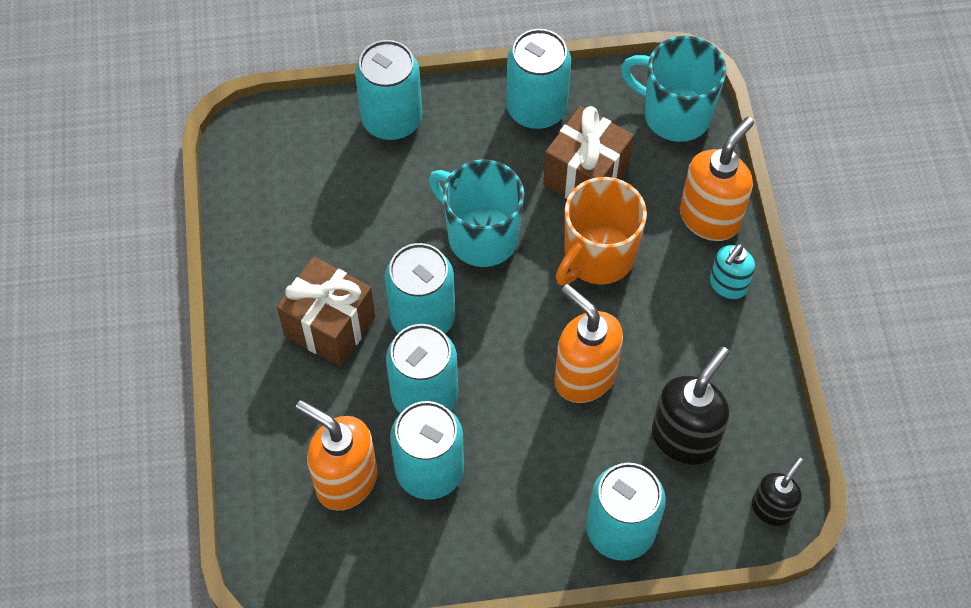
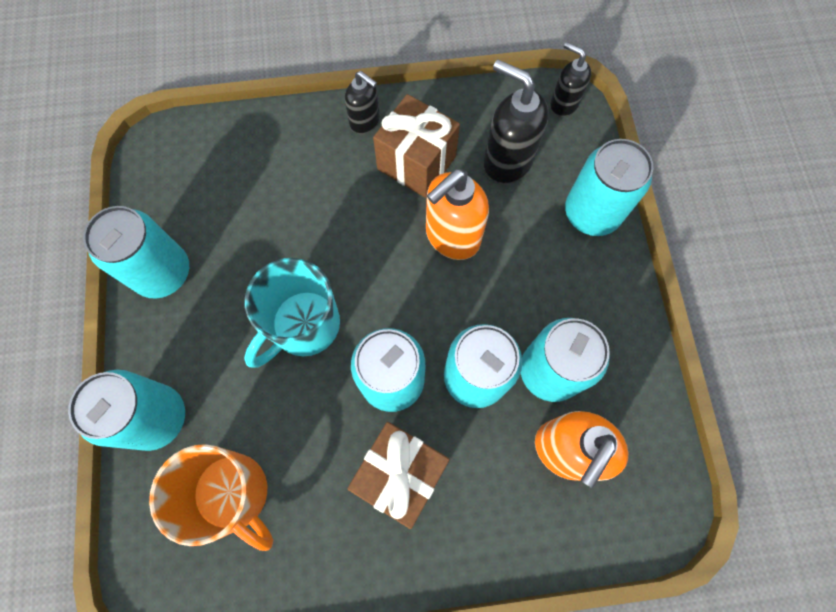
camera: 90 degrees left, 10 degrees up
brown gift [543,106,634,199] -> brown gift moved to [373,94,460,198]
orange mug [556,177,647,285] -> orange mug moved to [149,444,273,551]
turquoise mug [621,36,726,142] -> none
orange soap dispenser [680,117,754,241] -> none
turquoise soap dispenser [710,243,755,300] -> black soap dispenser [345,71,380,134]

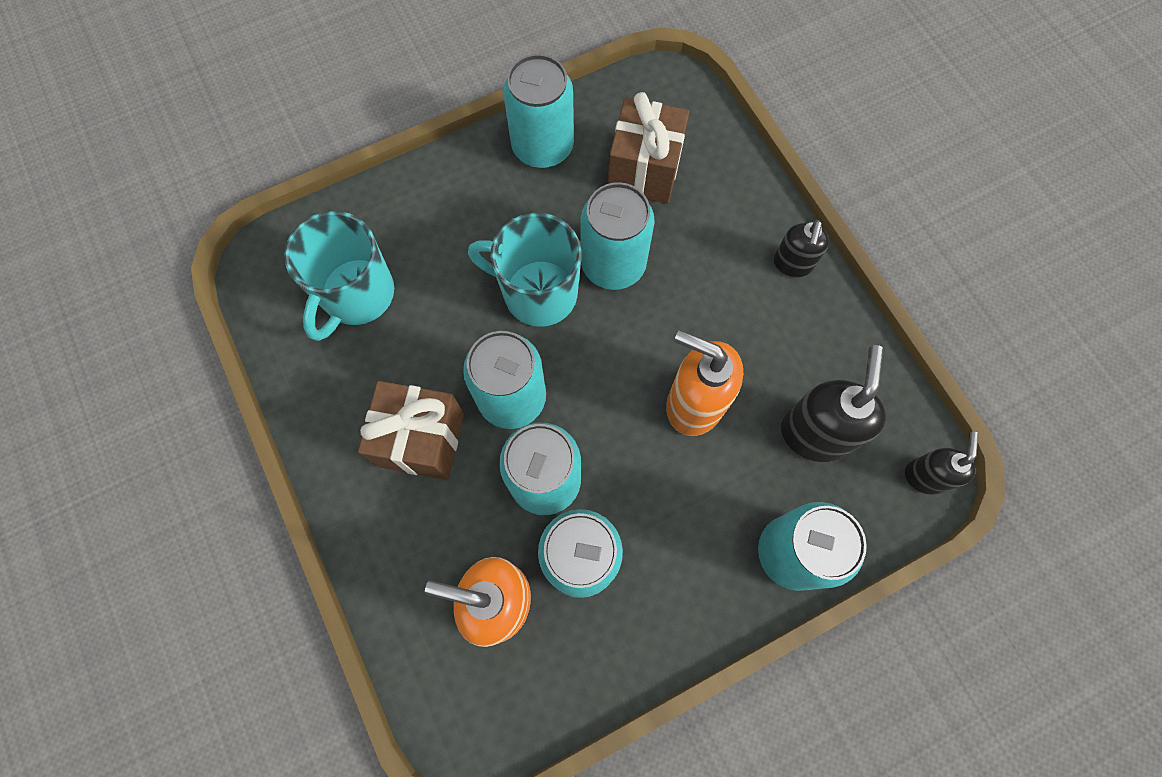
camera: 70 degrees right, 0 degrees up
turquoise can [68,370,185,451] -> turquoise can moved to [581,182,655,290]
orange mug [149,444,273,551] -> turquoise mug [284,211,394,341]
brown gift [373,94,460,198] -> brown gift moved to [608,92,689,204]

